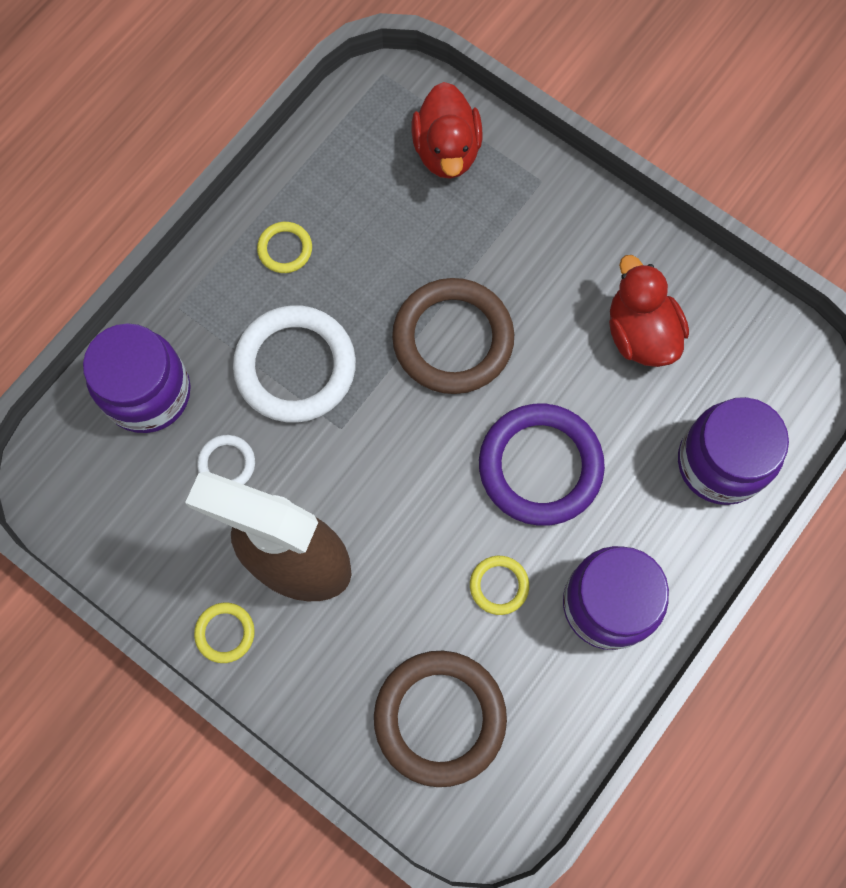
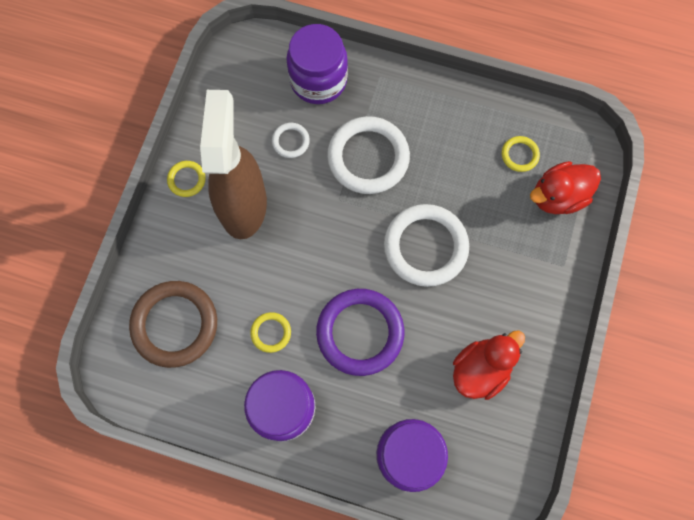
camera: 70 degrees right, 0 degrees up
yellow ring [257,222,312,273] -> yellow ring moved to [502,136,540,172]
brown ring [392,278,514,394] -> white ring [384,204,469,287]

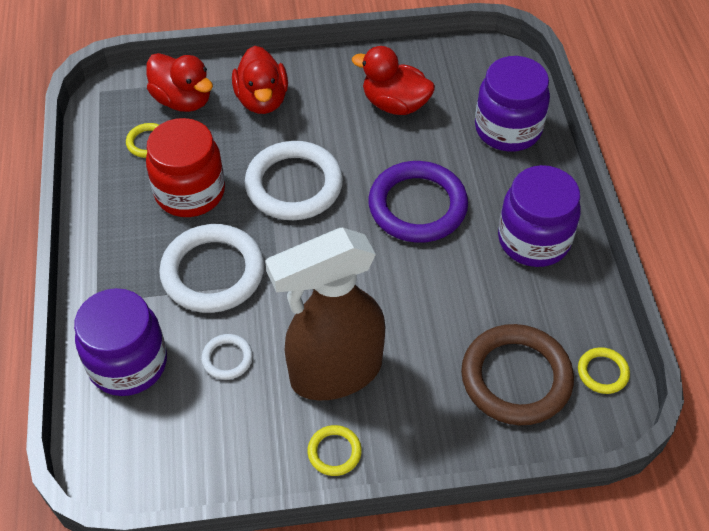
camera: 115 degrees left, 20 degrees down
yellow ring [250,312,291,353] -> yellow ring moved to [578,347,630,394]
none -> red jar [146,118,225,217]
none -> red duck [232,46,288,114]

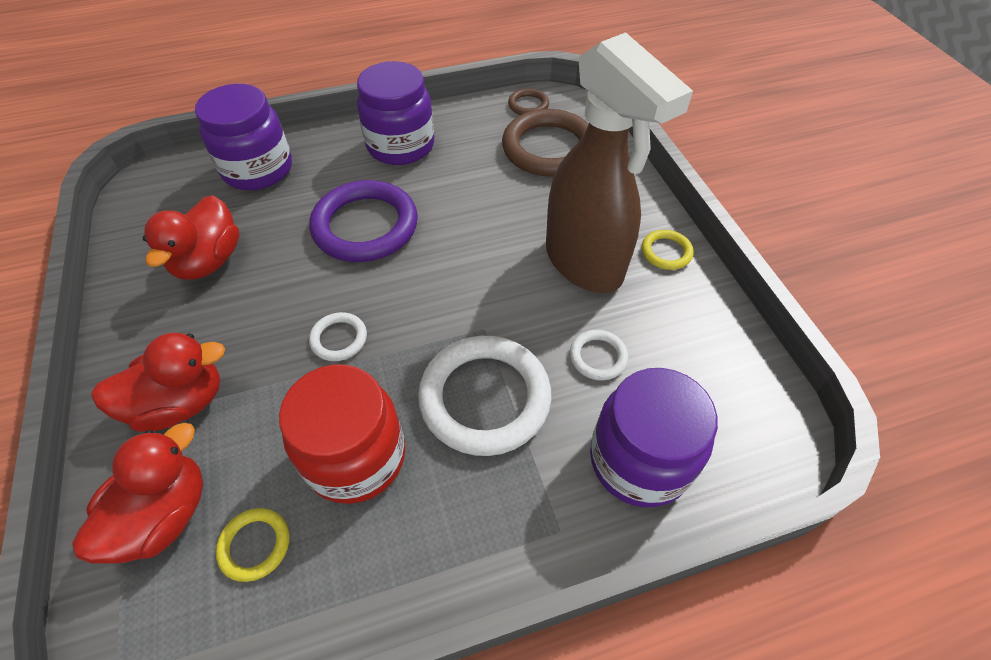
camera: 100 degrees left, 0 degrees up
white ring [245,141,343,220] -> white ring [309,312,367,361], size x0.46
yellow ring [578,347,630,394] -> brown ring [508,88,549,115]

